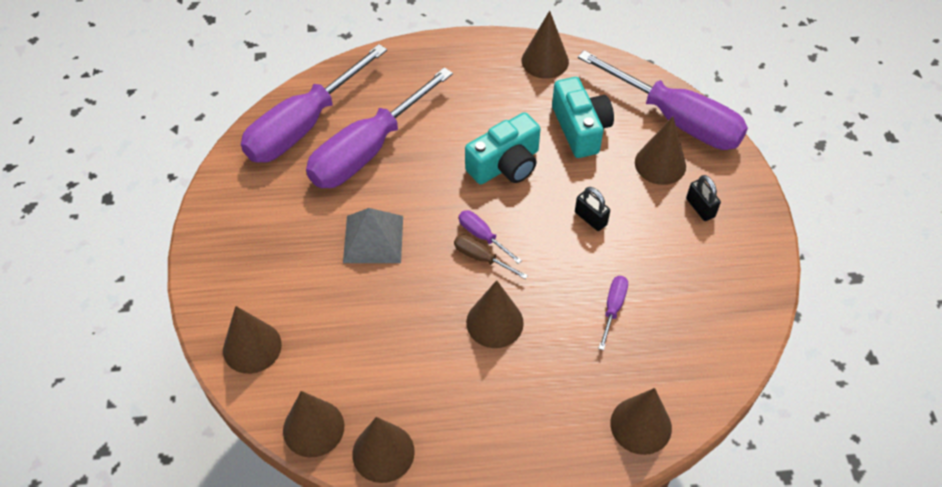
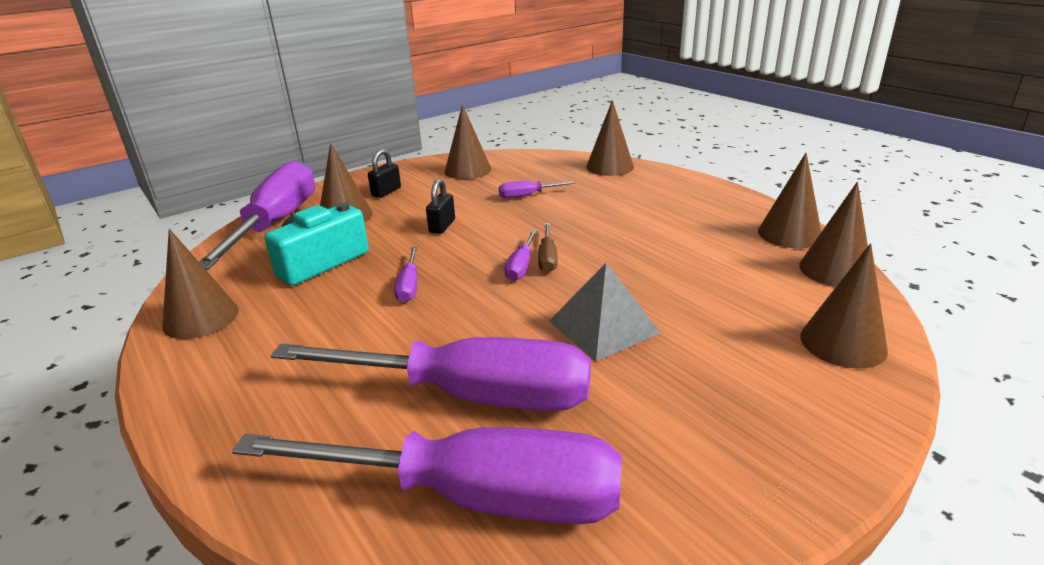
camera: 120 degrees left, 25 degrees down
turquoise camera [465,112,541,184] -> purple screwdriver [394,247,417,302]
brown cone [466,280,524,348] -> brown cone moved to [445,104,491,179]

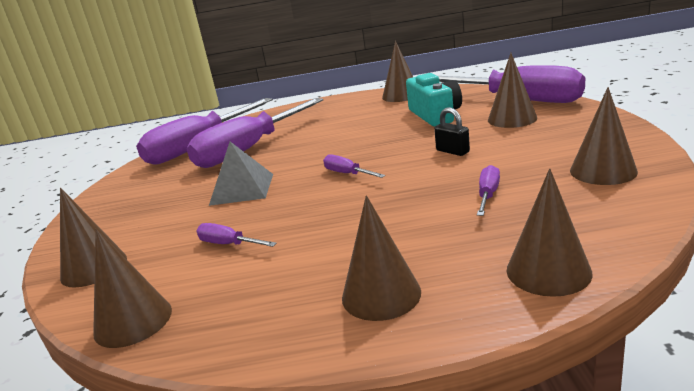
camera: 125 degrees right, 5 degrees down
black padlock [368,149,401,198] -> none
purple screwdriver [394,247,417,302] -> purple screwdriver moved to [196,223,277,247]
brown screwdriver [538,223,558,273] -> none
brown cone [758,153,821,248] -> brown cone moved to [342,195,421,321]

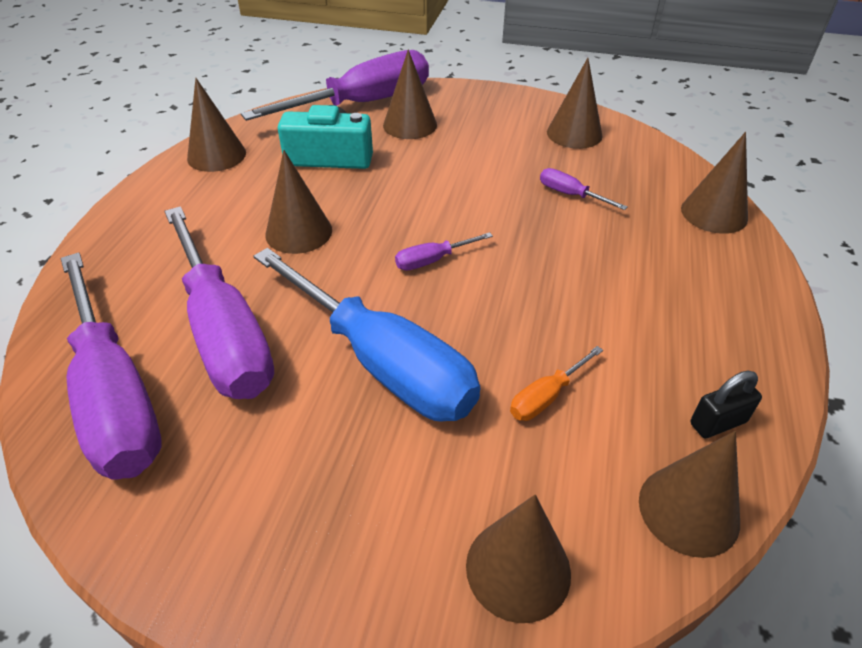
camera: 75 degrees left, 20 degrees up
purple screwdriver [196,223,277,247] -> orange screwdriver [510,346,603,421]
grey pyramid [209,142,273,206] -> blue screwdriver [253,248,480,422]
brown cone [342,195,421,321] -> brown cone moved to [266,150,332,254]
black padlock [434,107,470,156] -> black padlock moved to [690,370,762,438]

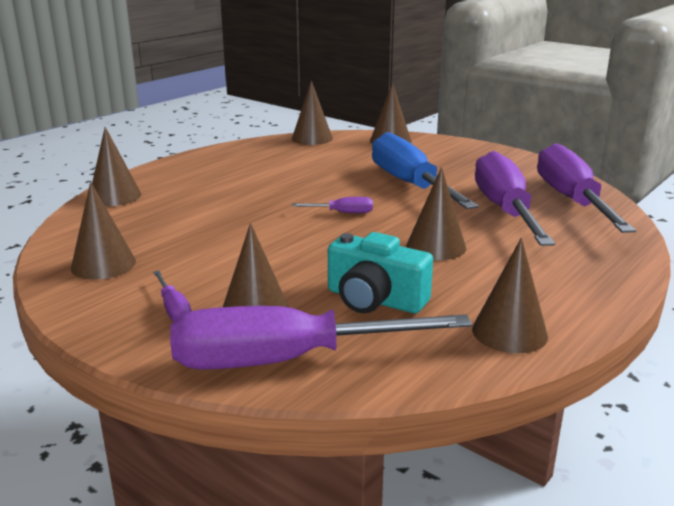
camera: 155 degrees left, 20 degrees down
orange screwdriver [510,346,603,421] -> none
purple screwdriver [540,168,628,210] -> purple screwdriver moved to [153,271,191,322]
black padlock [690,370,762,438] -> none

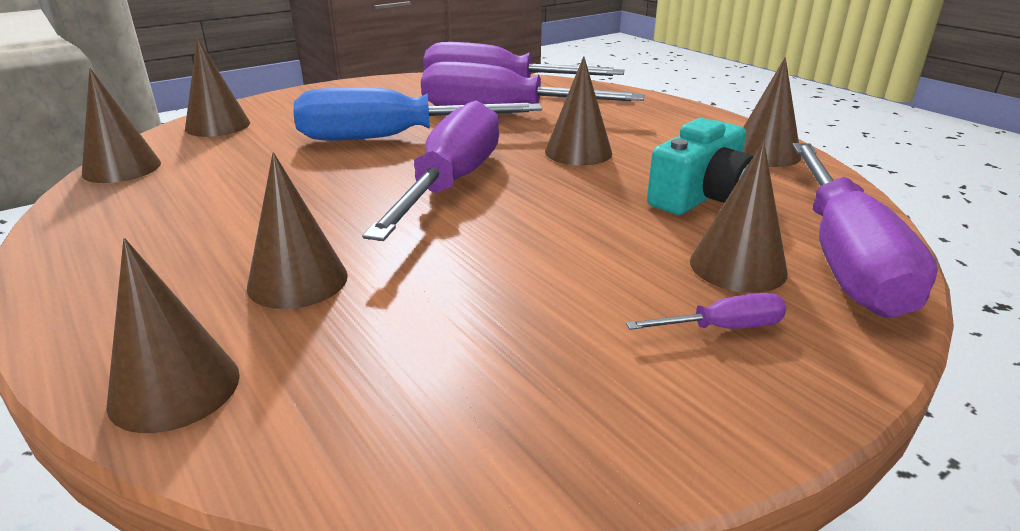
camera: 75 degrees left, 5 degrees up
brown cone [71,182,136,280] -> brown cone moved to [247,152,348,309]
purple screwdriver [292,197,373,213] -> purple screwdriver [362,101,499,241], size x2.50

